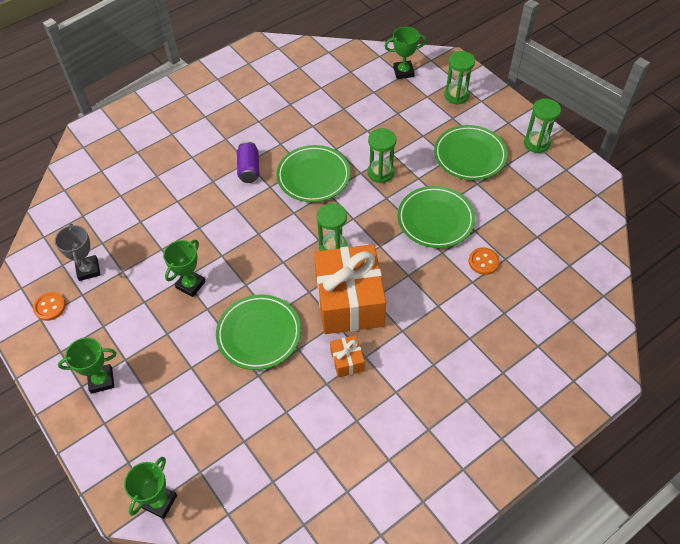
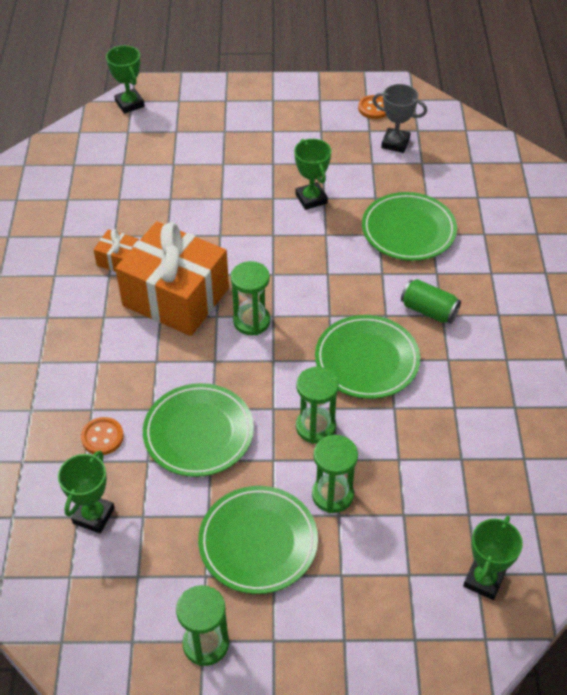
camera: 125 degrees right, 5 degrees down
green trophy [58,337,116,394] -> green trophy moved to [58,451,115,533]
green plate [216,294,301,370] -> green plate moved to [362,192,457,261]
purple can [237,141,259,183] -> green can [401,279,461,324]
green hourglass [444,51,475,105] -> green hourglass moved to [312,435,358,513]

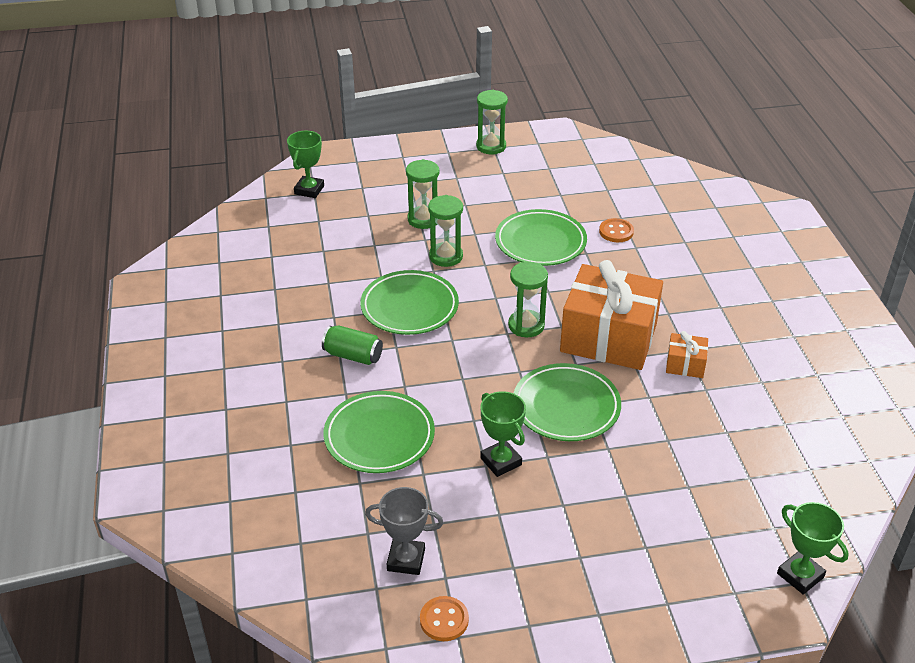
camera: 170 degrees right, 10 degrees down
green trophy [58,451,115,533] -> none
green plate [198,486,318,594] -> green plate moved to [514,363,621,441]

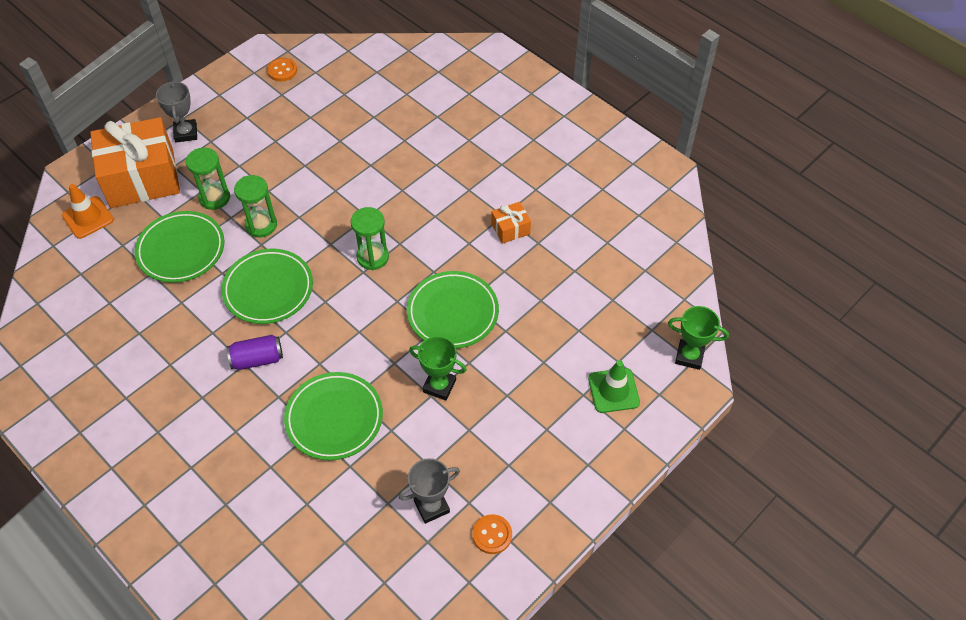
camera: 35 degrees left, 15 degrees up
green trophy [287,131,324,198] -> orange traffic cone [62,184,114,239]
green can [322,325,383,365] -> purple can [227,335,283,370]
green hourglass [476,90,508,154] -> none
green plate [495,209,587,266] -> green plate moved to [135,211,224,283]
orange gift [560,260,663,370] -> orange gift moved to [90,117,180,208]
orange button [599,218,634,242] -> orange button moved to [267,58,297,81]
none -> grey trophy [156,81,197,143]
none -> green traffic cone [588,360,640,413]

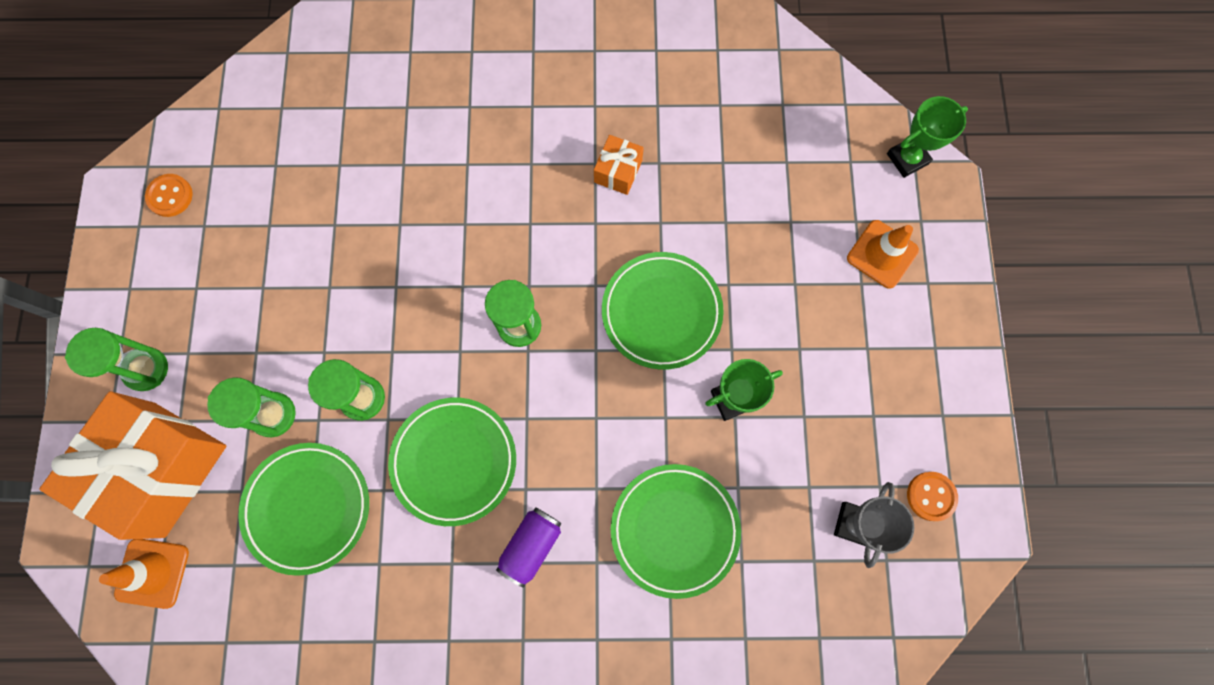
camera: 45 degrees left, 20 degrees up
grey trophy [156,81,197,143] -> green hourglass [65,328,168,391]
green traffic cone [588,360,640,413] -> orange traffic cone [847,220,919,289]

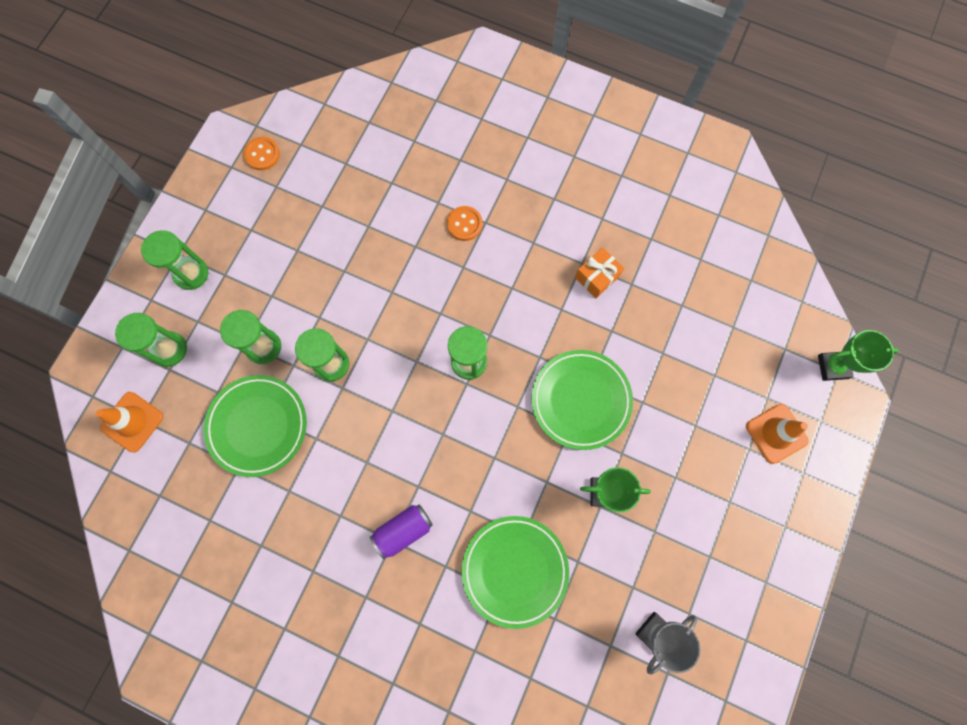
camera: 25 degrees right, 0 degrees up
orange gift [39,391,226,540] -> green hourglass [115,313,187,367]
green plate [388,398,516,526] -> none
orange button [907,472,958,521] -> orange button moved to [447,206,483,241]

